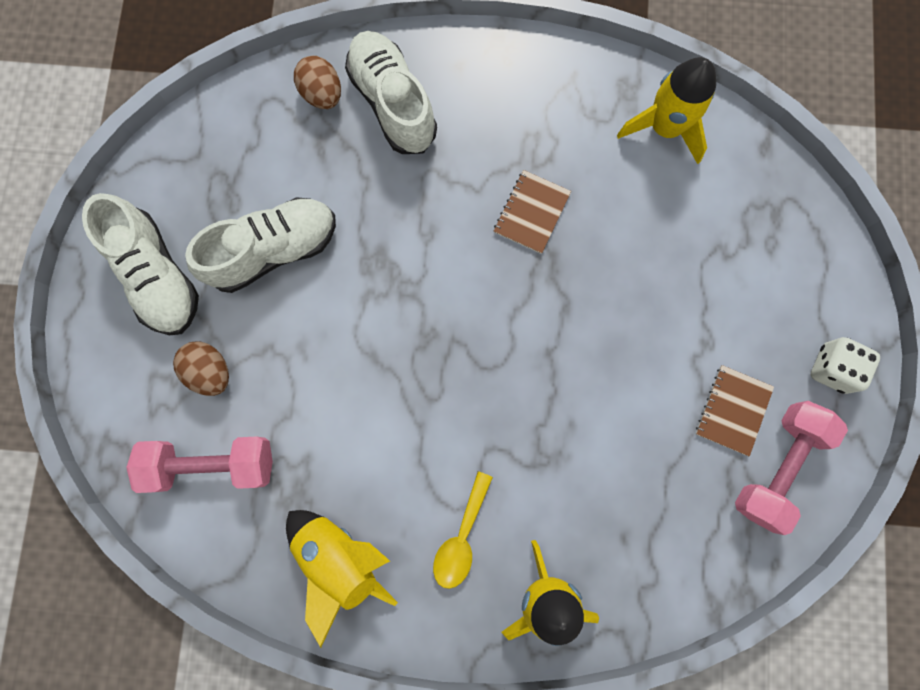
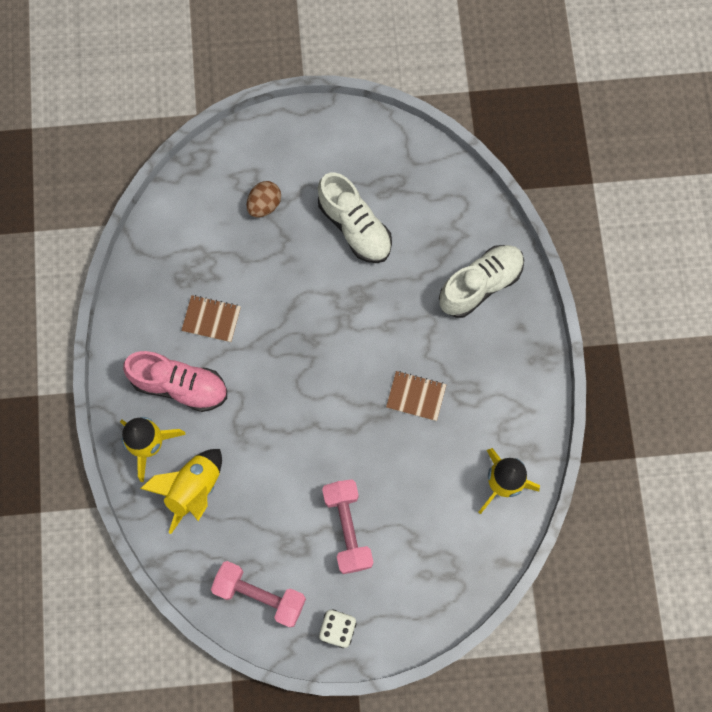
camera: 80 degrees right, 5 degrees down
white shoe [82,193,199,335] -> none
pink dumbbell [126,437,273,493] -> pink dumbbell moved to [322,479,373,574]
yellow rocket [286,510,398,648] -> yellow rocket moved to [140,449,222,534]
brown egg [294,56,341,109] -> none
yellow spoon [433,471,493,589] -> pink shoe [123,351,227,412]
brown notebook [696,365,774,456] -> brown notebook moved to [181,295,241,342]

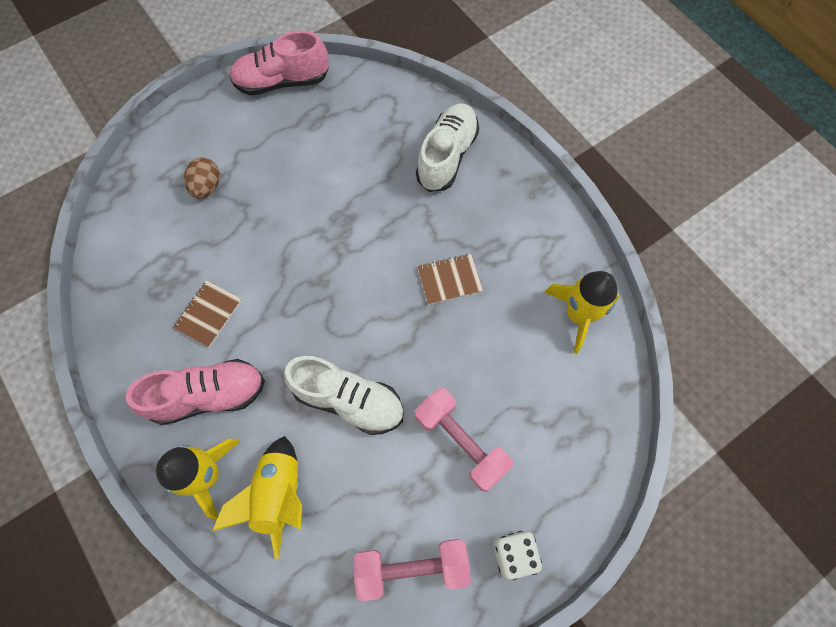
camera: 30 degrees left, 5 degrees down
brown notebook [181,295,241,342] -> brown notebook turned 45 degrees counterclockwise [173,280,242,347]
white shoe [318,173,392,263] -> white shoe moved to [284,356,404,435]
none -> pink shoe [229,31,329,96]

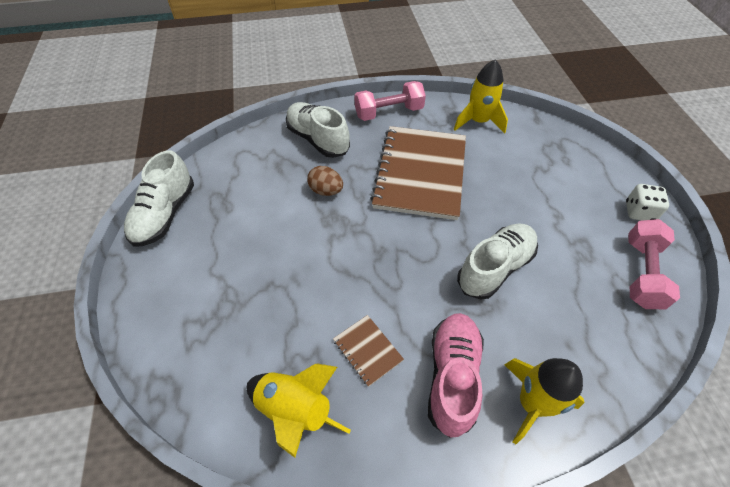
camera: 65 degrees left, 15 degrees down
brown egg [184,157,220,199] -> brown egg moved to [307,166,343,196]
yellow rocket [212,436,302,559] -> yellow rocket moved to [247,363,351,458]
pink shoe [229,31,329,96] -> white shoe [124,151,194,247]
pink dumbbell [415,388,514,492] -> pink dumbbell moved to [354,81,426,121]
brown notebook [417,254,483,305] -> brown notebook [370,126,466,220], size x2.42

